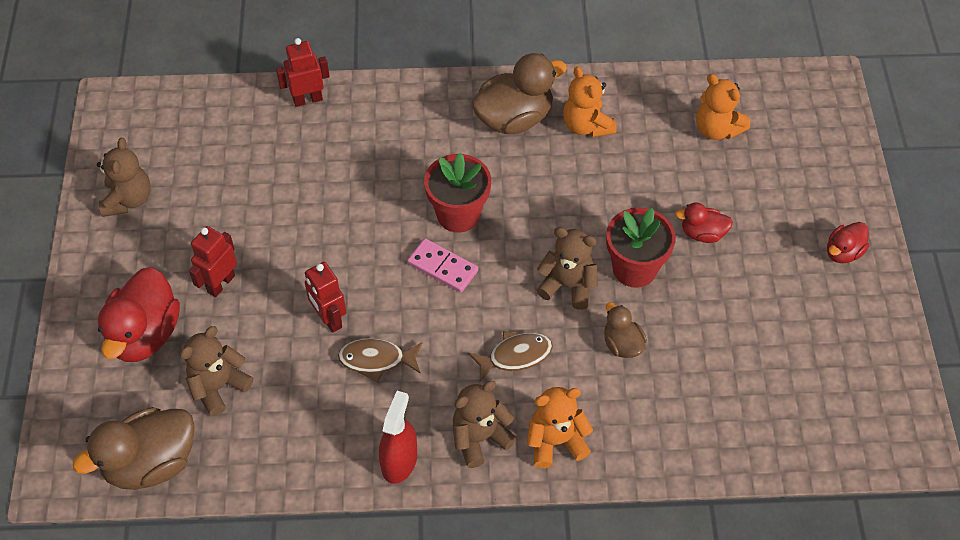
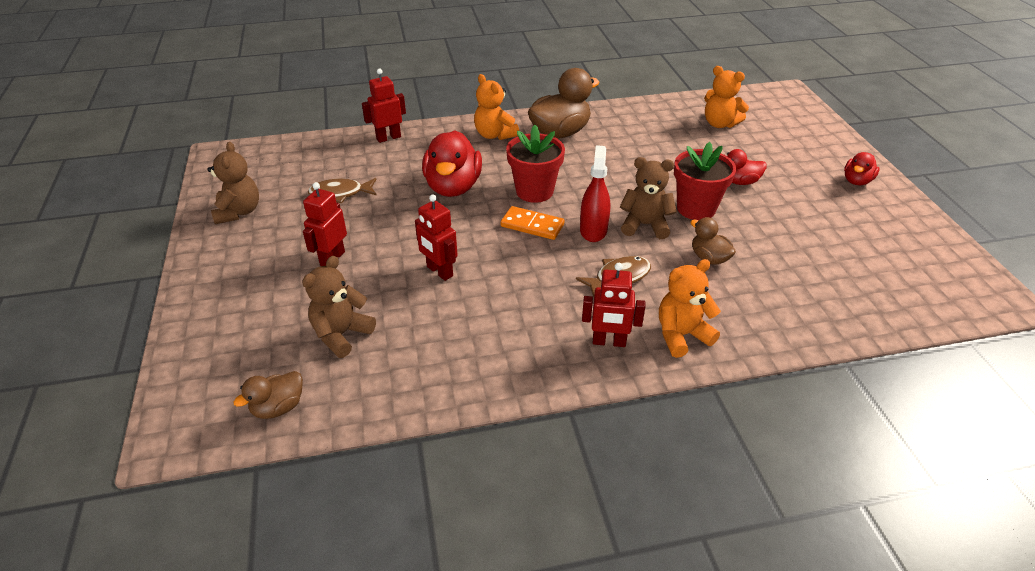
camera: 10 degrees left, 15 degrees down
brown duck [73,407,195,490] -> brown duck [233,371,303,419], size x0.54
red duck [98,267,180,362] -> red duck moved to [422,131,482,197]
brown fish [338,338,422,382] -> brown fish moved to [308,178,377,203]
red spray bottle [379,391,417,484] -> red spray bottle moved to [580,145,610,242]
pink domino [407,238,478,292] -> orange domino [501,206,565,240]
brown teddy bear [452,381,517,468] -> red robot [582,263,645,347]
orange teddy bear [563,66,617,138] -> orange teddy bear moved to [474,74,519,140]

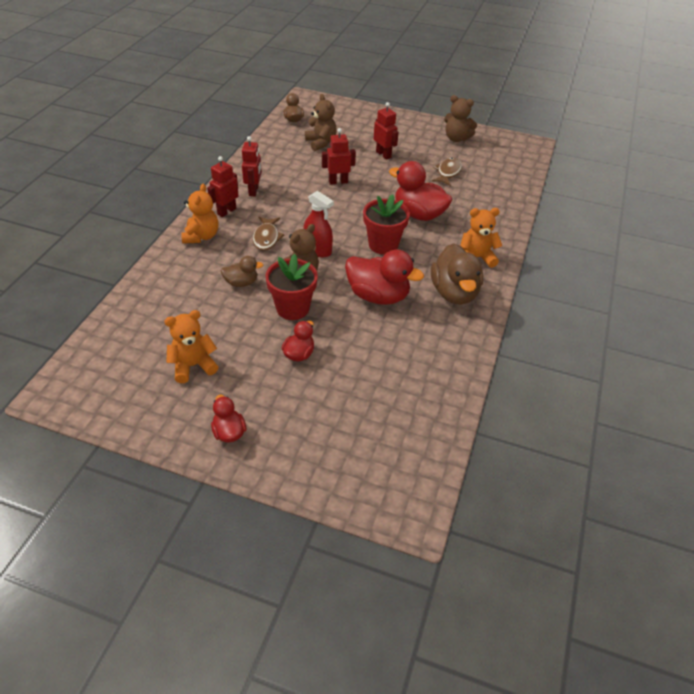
camera: 120 degrees right, 5 degrees up
red robot [362,69,406,143] -> red robot moved to [242,136,262,196]
orange domino [501,206,565,240] -> none
orange teddy bear [704,66,749,128] -> orange teddy bear moved to [164,310,219,383]
none -> red duck [345,250,424,305]

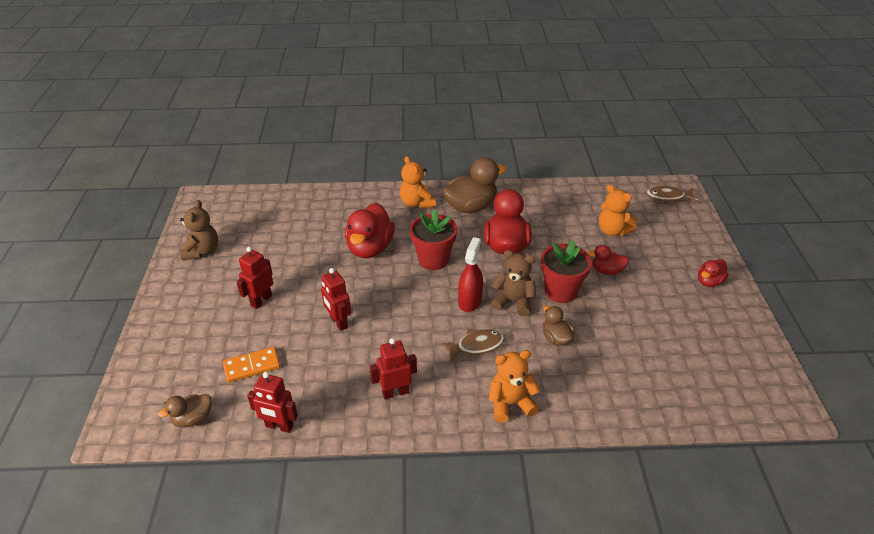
camera: 110 degrees left, 5 degrees down
orange teddy bear [164,310,219,383] -> orange teddy bear moved to [599,185,638,236]
red robot [207,156,239,217] -> red robot moved to [247,372,298,433]
brown teddy bear [305,94,337,151] -> orange domino [223,347,280,382]
brown fish [432,158,462,186] -> brown fish moved to [646,186,698,205]

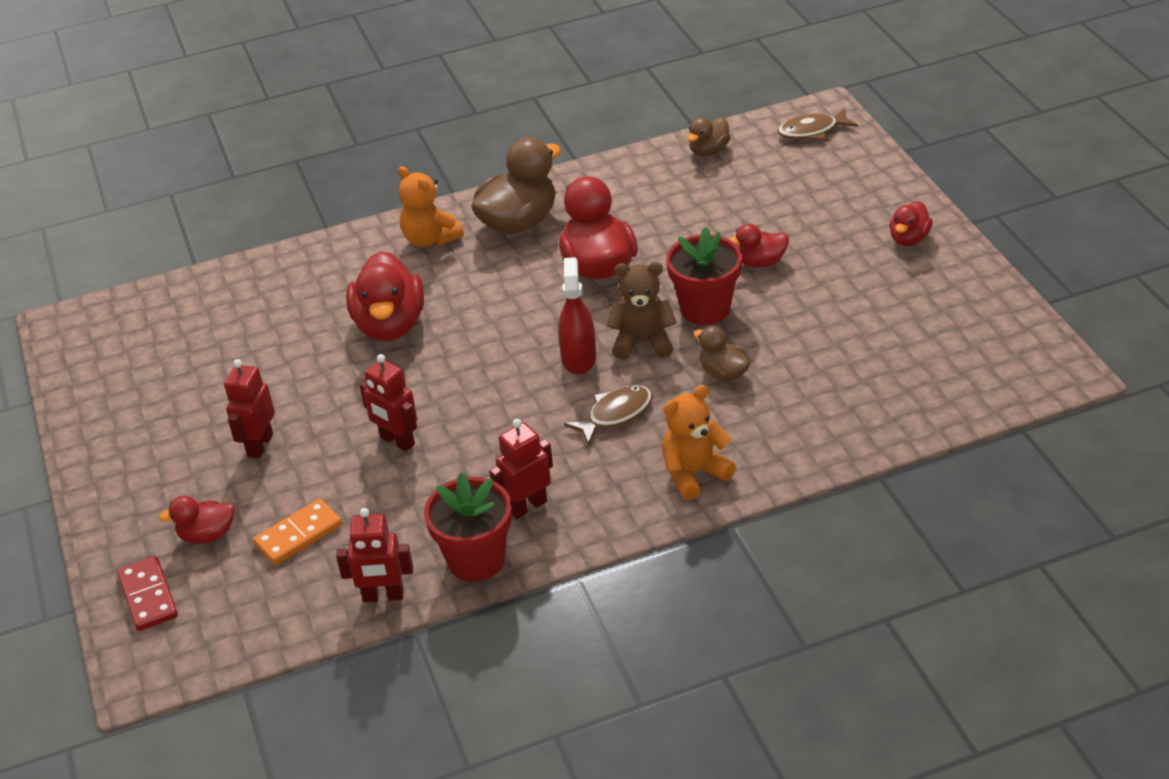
camera: 15 degrees left, 0 degrees up
brown duck [158,394,212,427] -> brown duck moved to [687,117,731,156]
brown teddy bear [180,200,218,260] -> none
red flower pot [410,209,457,270] -> red flower pot moved to [424,472,512,582]
orange teddy bear [599,185,638,236] -> none
none -> red domino [117,556,178,631]
none -> red duck [158,495,234,544]

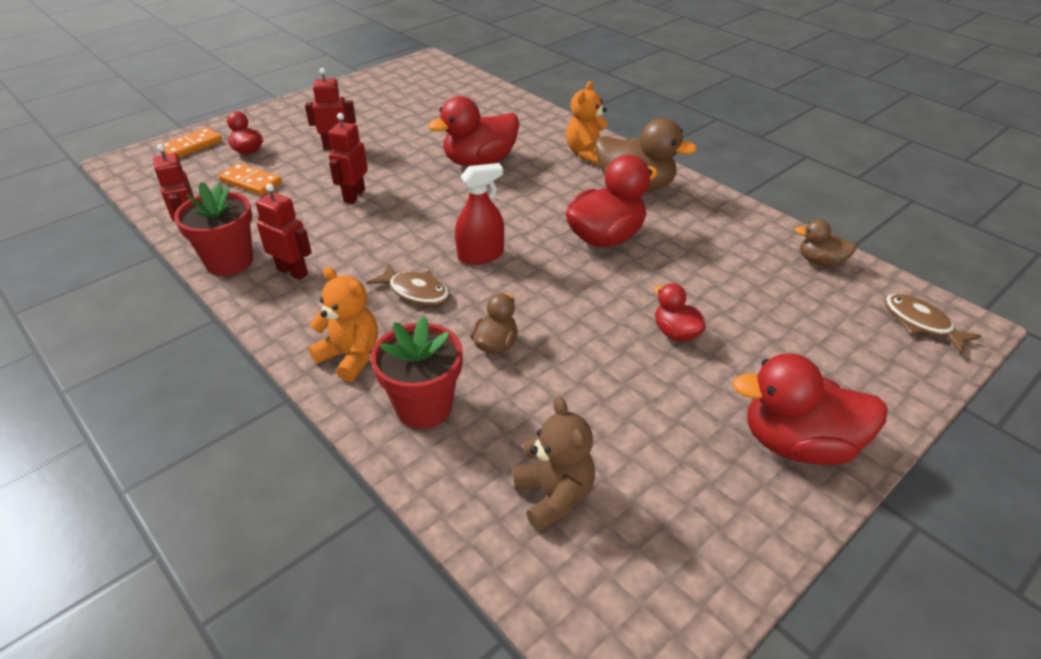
camera: 65 degrees right, 0 degrees up
red domino [117,556,178,631] -> orange domino [162,127,222,158]
brown teddy bear [606,262,677,360] -> brown teddy bear moved to [513,397,595,532]
red flower pot [666,227,742,325] -> red flower pot moved to [371,316,463,429]
red duck [889,201,933,246] -> red duck [732,354,888,465], size x1.87

